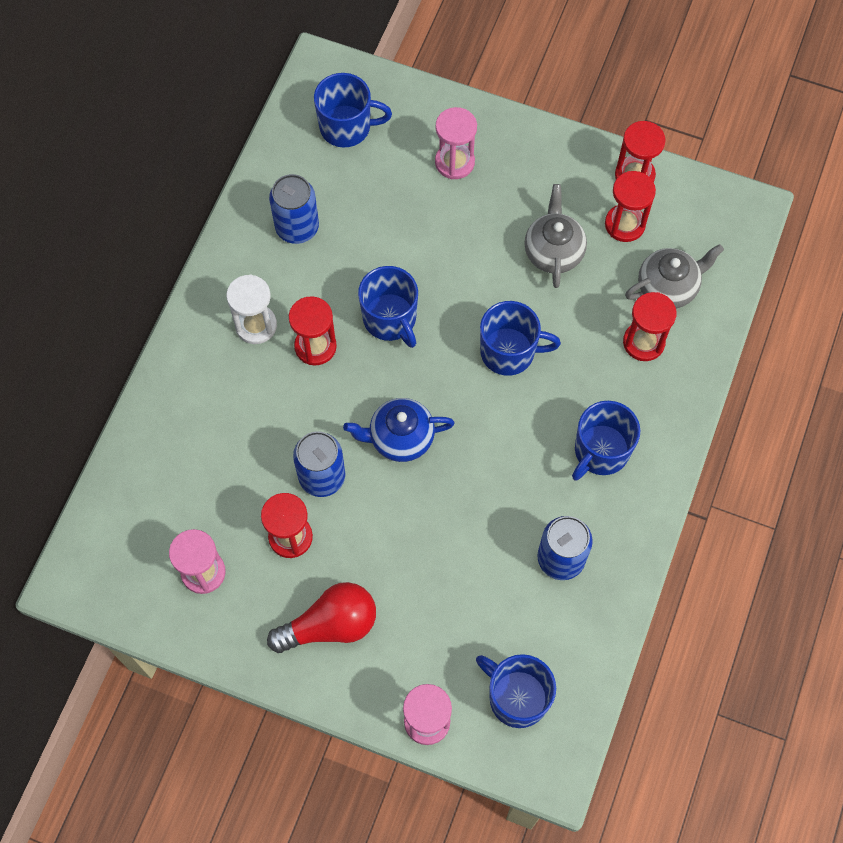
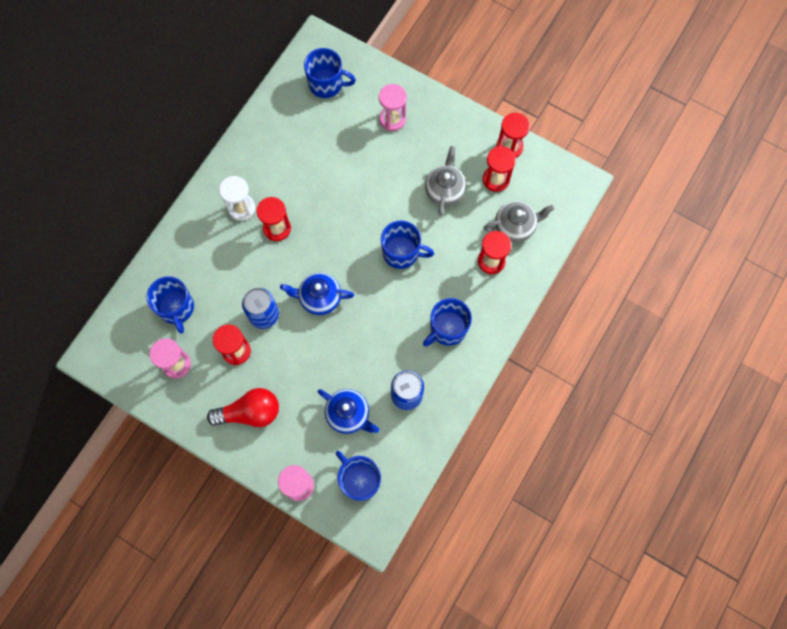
camera: 10 degrees right, 5 degrees up
blue can [269,174,319,244] -> none
blue mug [358,266,418,348] -> blue mug moved to [146,276,194,334]
none -> blue teapot [318,389,380,434]

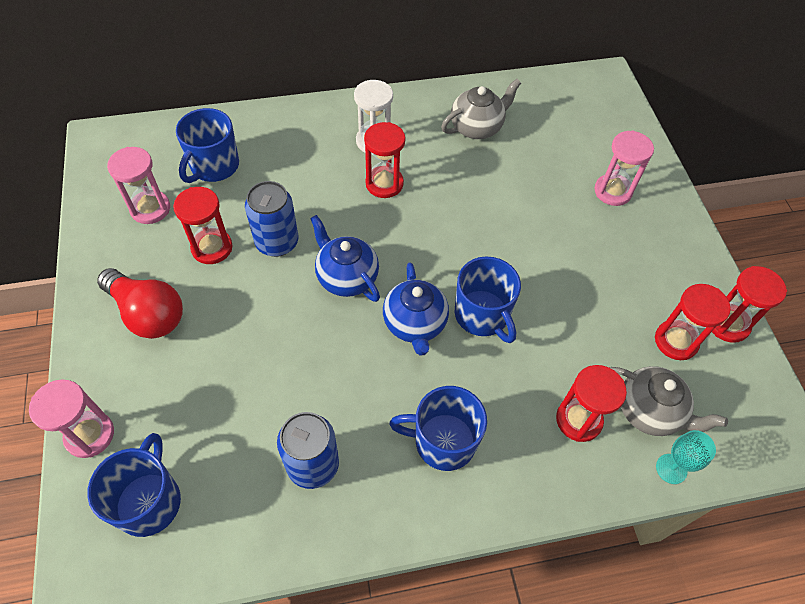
camera: 45 degrees right, 15 degrees down
blue mug [304,48,356,98] -> none
blue teapot [318,389,380,434] -> blue teapot moved to [383,262,449,356]
grey teapot [425,146,467,216] -> grey teapot moved to [441,79,521,139]
none -> turquoise goblet [656,430,716,484]

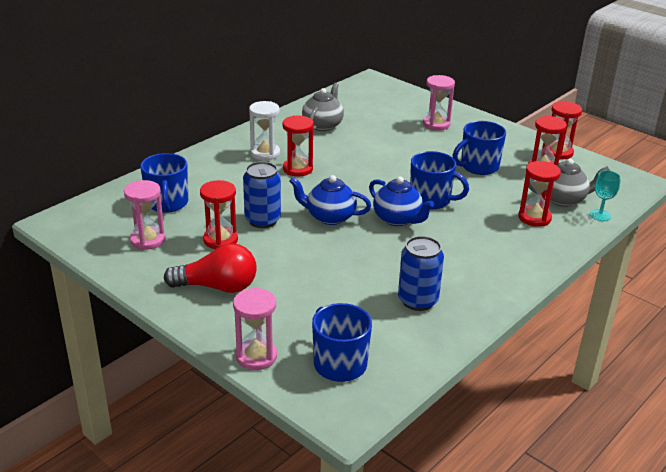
camera: 35 degrees left, 25 degrees down
blue mug [389,386,487,471] -> blue mug moved to [453,121,506,175]

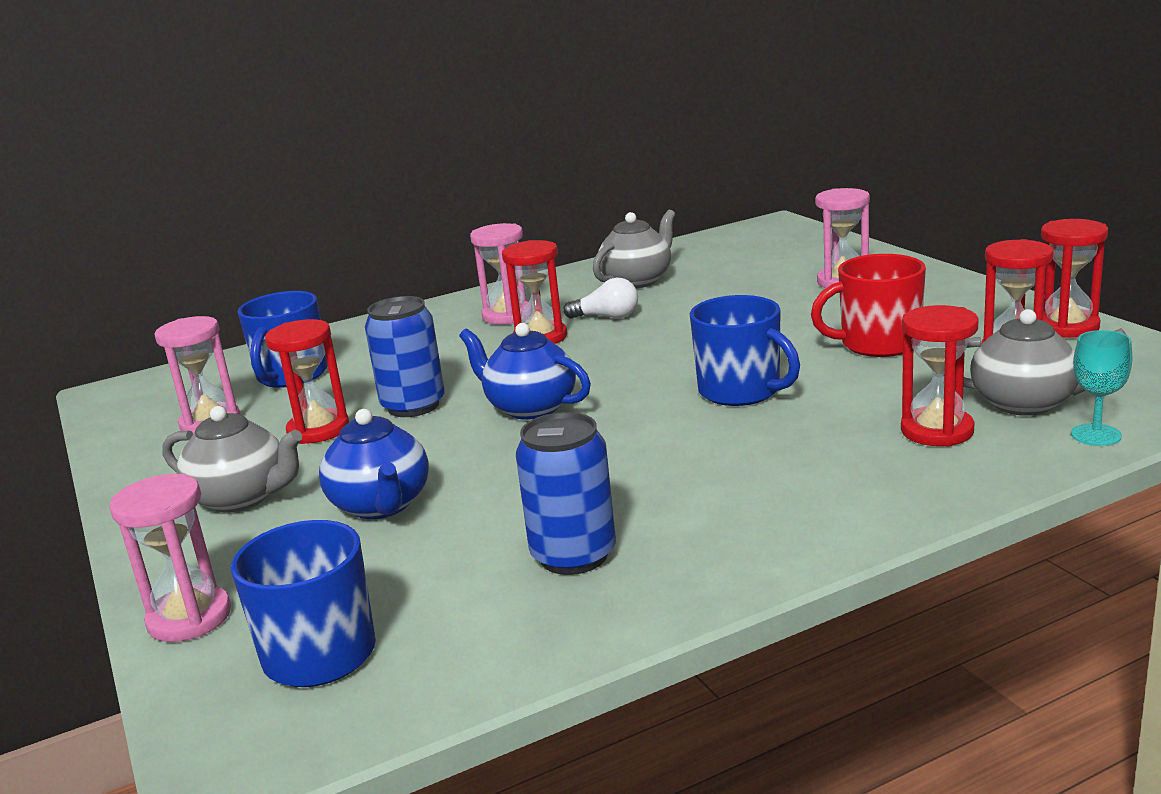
camera: 25 degrees right, 10 degrees down
red light bulb [164,243,257,293] -> grey teapot [162,406,302,513]
white hourglass [249,101,280,160] -> pink hourglass [470,223,528,325]
blue teapot [369,177,434,226] -> blue teapot moved to [319,409,429,519]
blue mug [453,121,506,175] -> red mug [811,254,926,357]
none -> white light bulb [563,278,638,319]

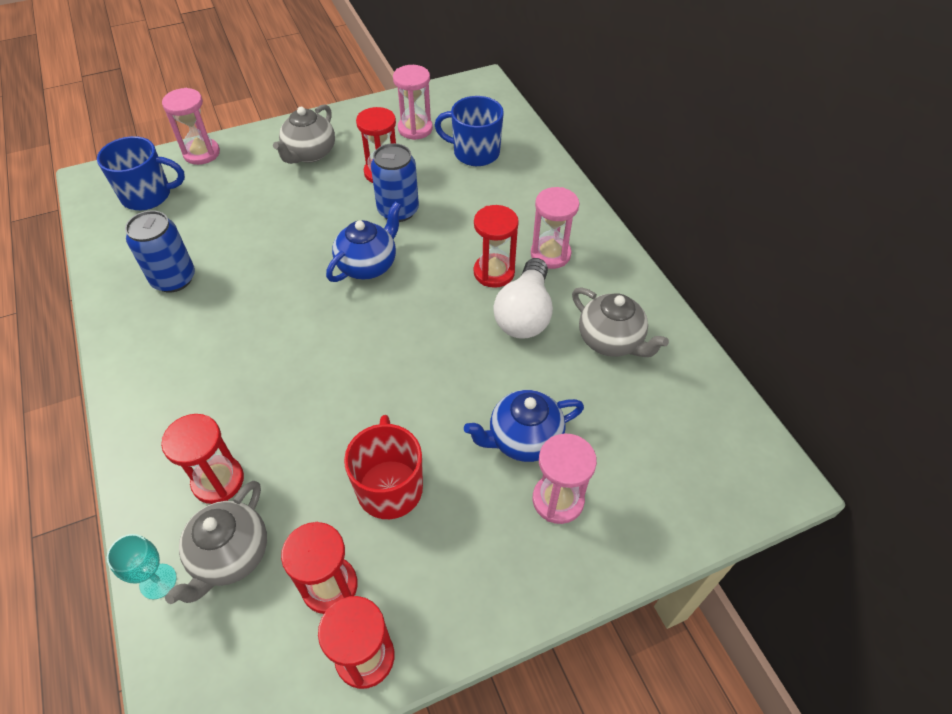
camera: 90 degrees right, 30 degrees up
blue teapot [319,409,429,519] -> blue teapot moved to [464,390,584,462]
white light bulb [563,278,638,319] -> white light bulb [493,258,553,339], size x1.70
blue mug [690,295,800,406] -> none

